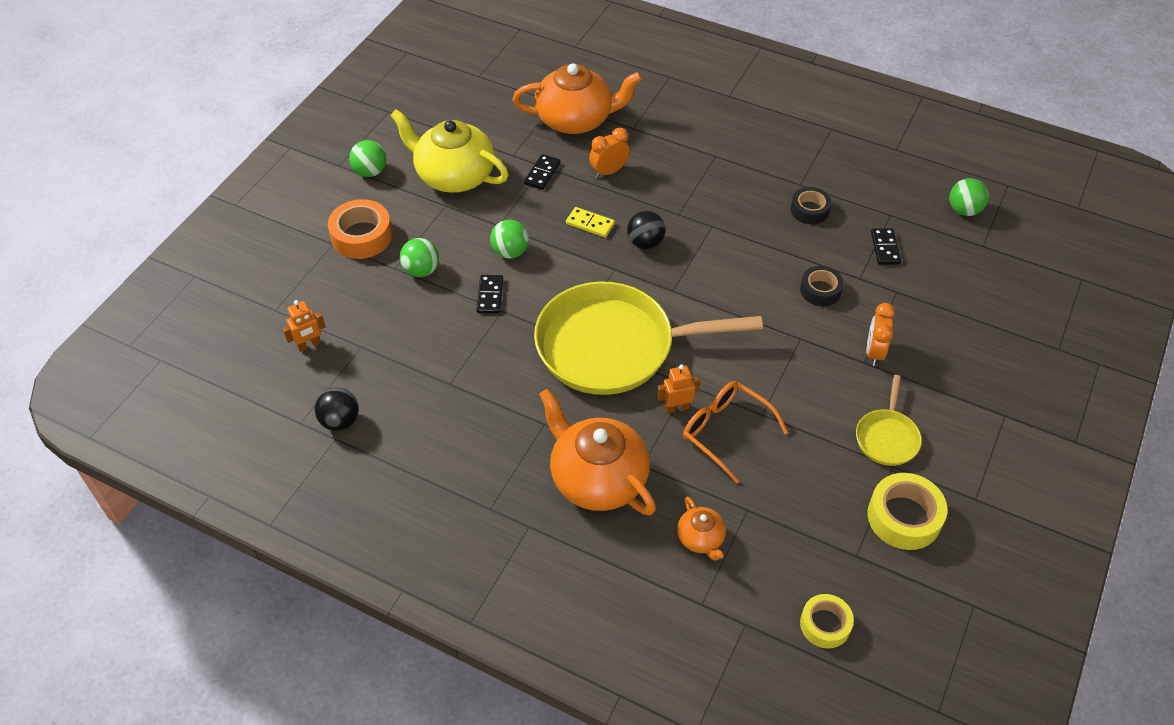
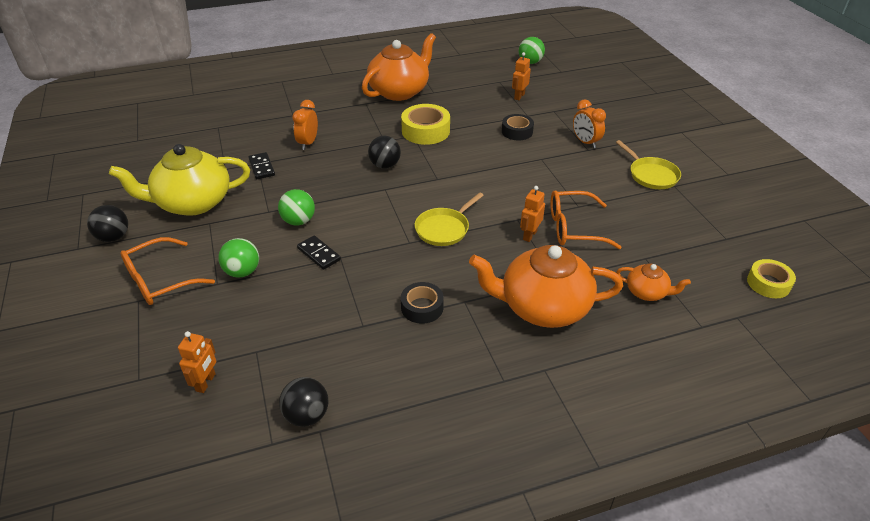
camera: 45 degrees left, 10 degrees down
orange tape [328,199,392,259] -> orange glasses [120,237,215,305]
green ball [349,140,386,177] -> black ball [87,205,128,242]
orange teapot [513,63,642,134] -> orange teapot moved to [362,33,436,101]
yellow pan [534,282,763,395] -> yellow pan [415,192,484,246], size x0.45
yellow domino [566,207,615,237] -> none
black tape [791,187,832,224] -> black tape moved to [401,282,444,324]
yellow tape [868,473,948,550] -> yellow tape moved to [401,104,450,145]
black domino [871,228,901,265] -> orange robot [512,52,531,100]

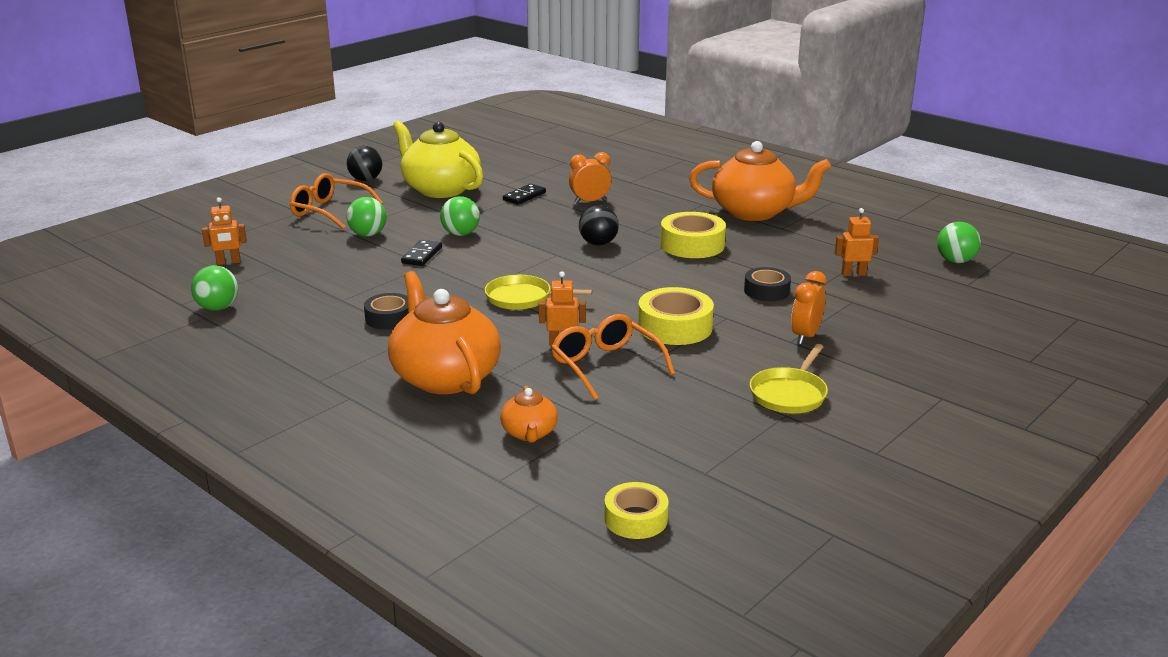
camera: 60 degrees right, 15 degrees down
black ball [279,377,328,427] -> green ball [191,266,238,311]
none -> yellow tape [638,287,714,345]

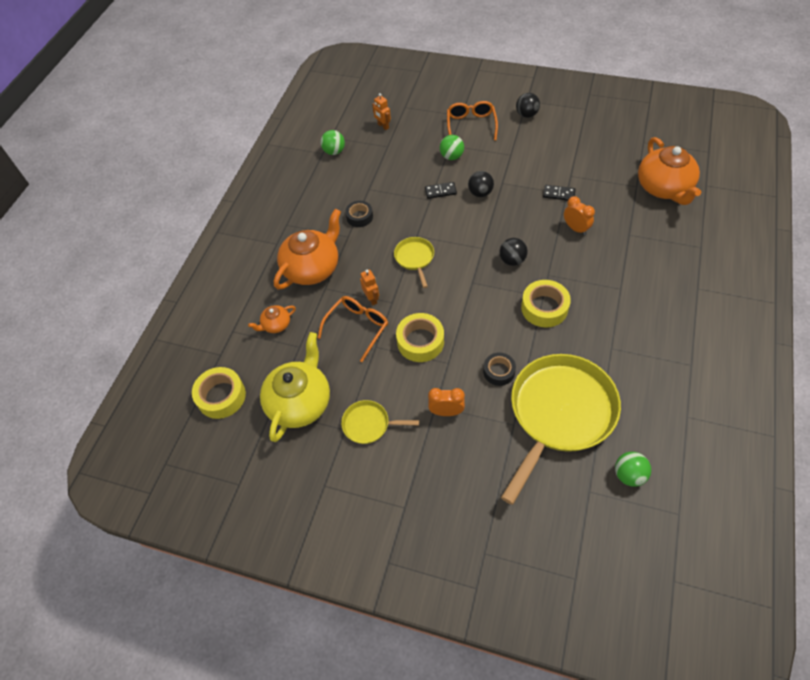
camera: 70 degrees right, 30 degrees up
yellow teapot [393,121,483,198] -> yellow teapot moved to [260,332,330,442]
green ball [440,196,480,236] -> black ball [468,171,494,197]
yellow tape [604,482,669,539] -> yellow tape [192,367,246,419], size x1.54
orange teapot [689,141,831,221] -> orange teapot moved to [638,137,701,205]
orange robot [835,208,879,276] -> yellow pan [501,354,621,505]

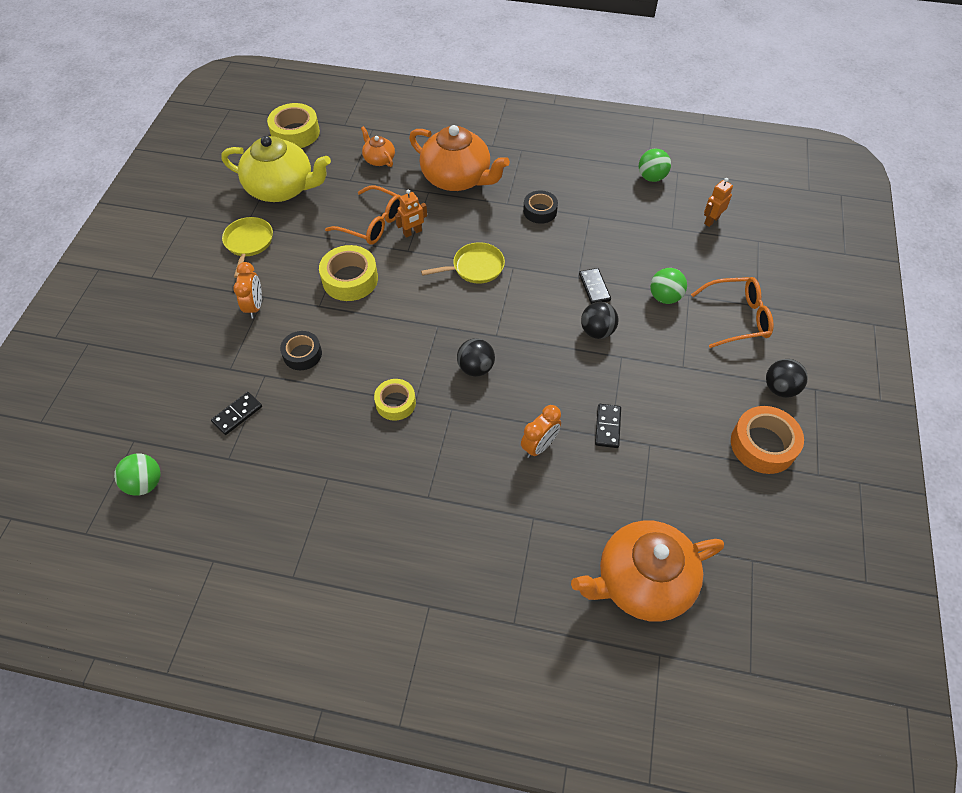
camera: 80 degrees right, 0 degrees up
yellow pan [501,354,621,505] -> black domino [211,392,262,435]
yellow tape [521,280,571,328] -> yellow tape [374,379,416,421], size x0.65
none -> orange tape [731,406,804,474]

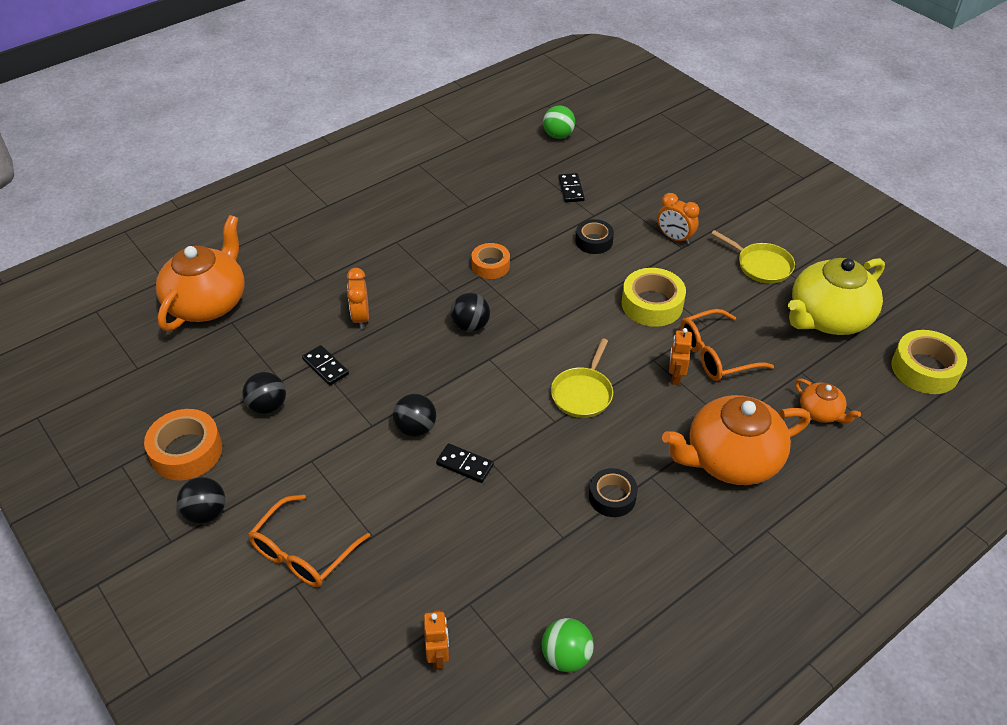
camera: 130 degrees right, 10 degrees down
orange teapot [361,126,395,167] -> orange teapot turned 45 degrees clockwise [795,379,861,423]
yellow tape [374,379,416,421] -> orange tape [471,243,510,279]
green ball [650,268,687,304] -> none
none -> black ball [242,372,286,414]

